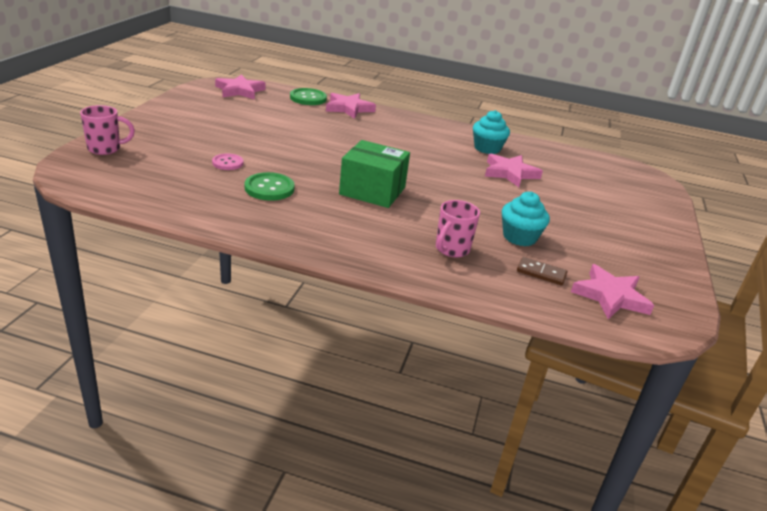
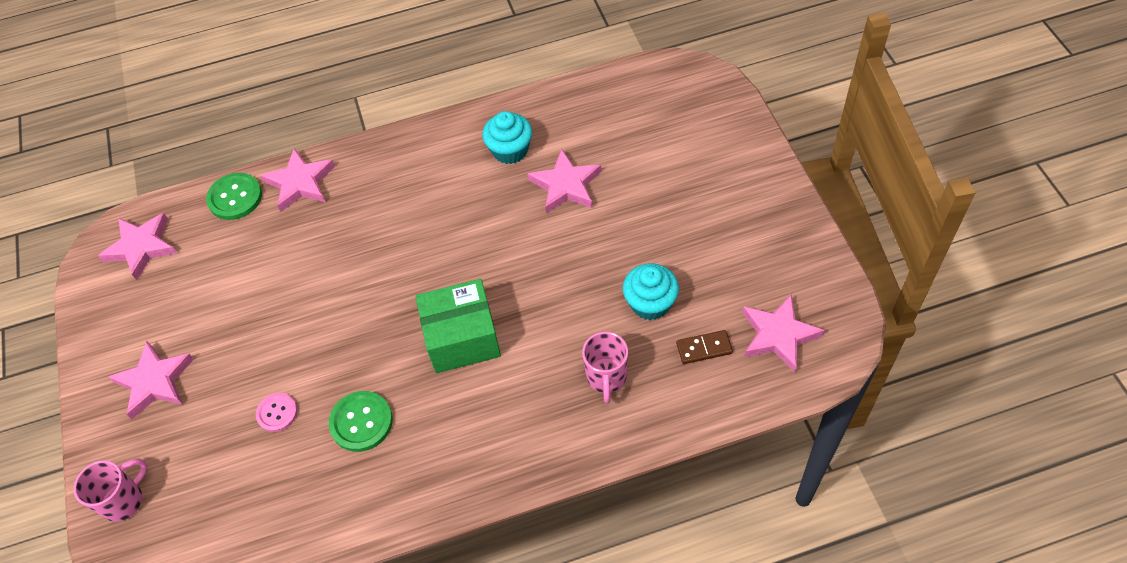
camera: 25 degrees left, 25 degrees up
none -> pink star [109,341,194,419]

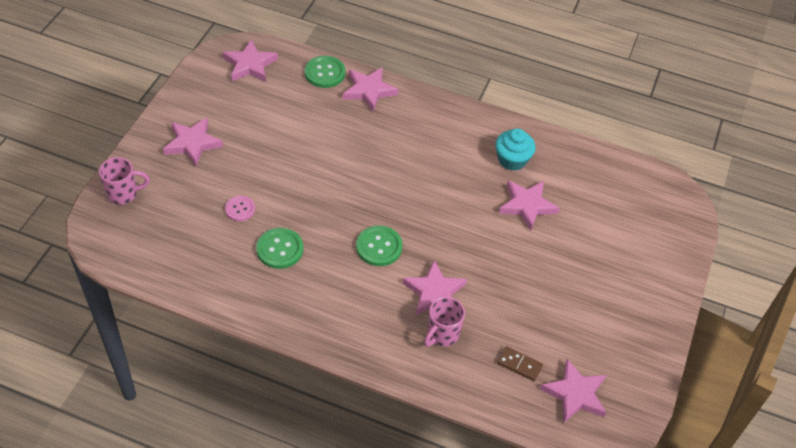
camera: 30 degrees right, 5 degrees down
green box [415,279,501,373] -> green button [356,225,403,266]
turquoise cupcake [623,263,679,320] -> none
none -> pink star [402,260,467,315]

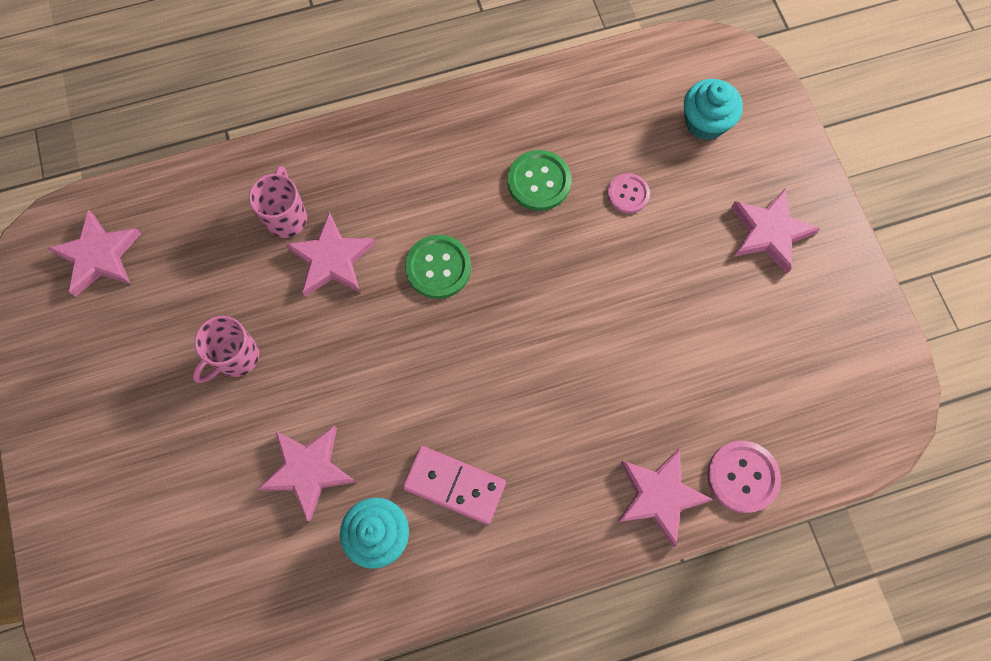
camera: 145 degrees right, 20 degrees up
pink mug [99,157,150,205] -> pink mug moved to [192,316,259,383]
pink star [223,39,278,82] -> none
green button [305,56,345,88] -> pink button [707,441,781,513]
brown domino [497,346,543,381] -> none
none -> pink domino [403,446,506,525]
none -> turquoise cupcake [684,79,743,140]

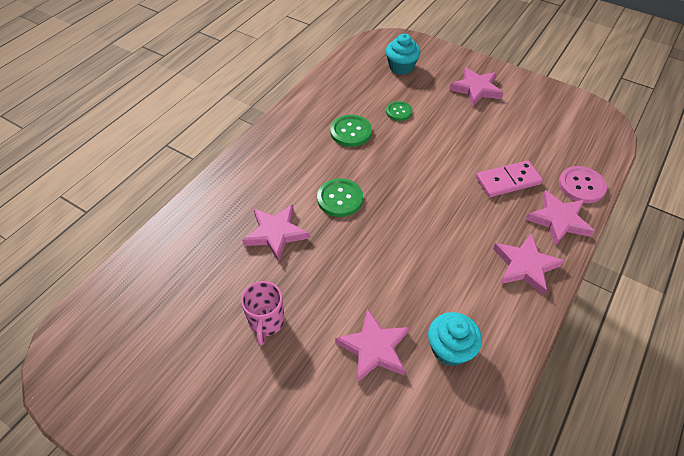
camera: 40 degrees left, 20 degrees down
pink star [47,210,141,297] -> pink star moved to [493,233,564,296]
pink mug [249,166,307,238] -> none
pink domino [403,446,506,525] -> pink domino moved to [476,160,543,197]
pink button [607,173,650,213] -> green button [386,101,412,121]

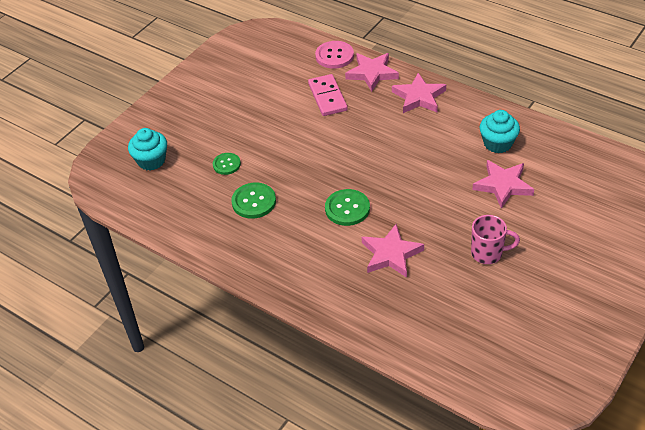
camera: 85 degrees left, 5 degrees down
pink star [449,67,503,106] -> none

